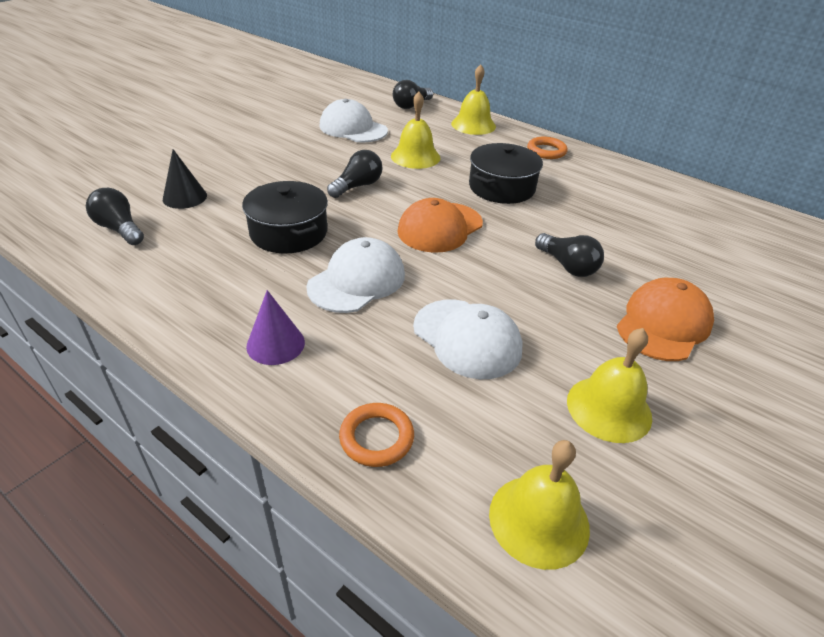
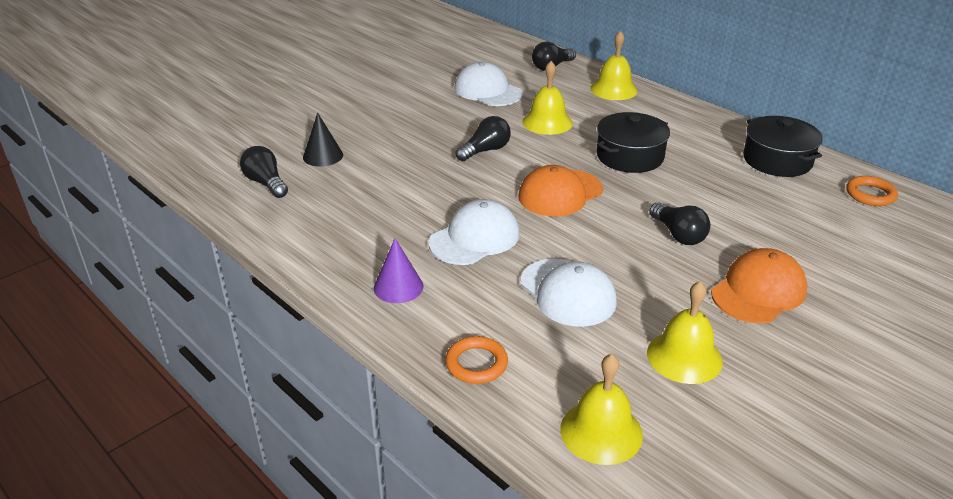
camera: 10 degrees right, 5 degrees down
black pot [242,181,328,253] -> black pot moved to [743,116,823,177]
orange ring [527,137,568,159] -> orange ring moved to [846,176,898,206]

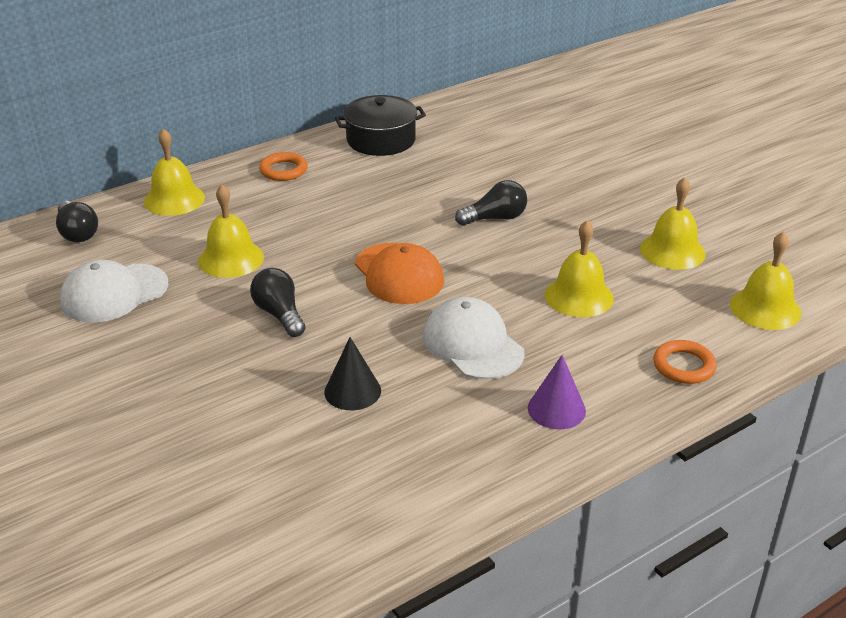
camera: 80 degrees left, 0 degrees up
black light bulb [240,146,288,198] -> none
black cone [303,113,343,167] -> black cone moved to [324,337,381,410]
white cap [521,259,617,327] -> yellow bell [545,220,614,317]
black pot [597,112,670,173] -> none
orange cap [711,248,807,324] -> none
orange ring [846,176,898,206] -> orange ring moved to [259,152,308,181]

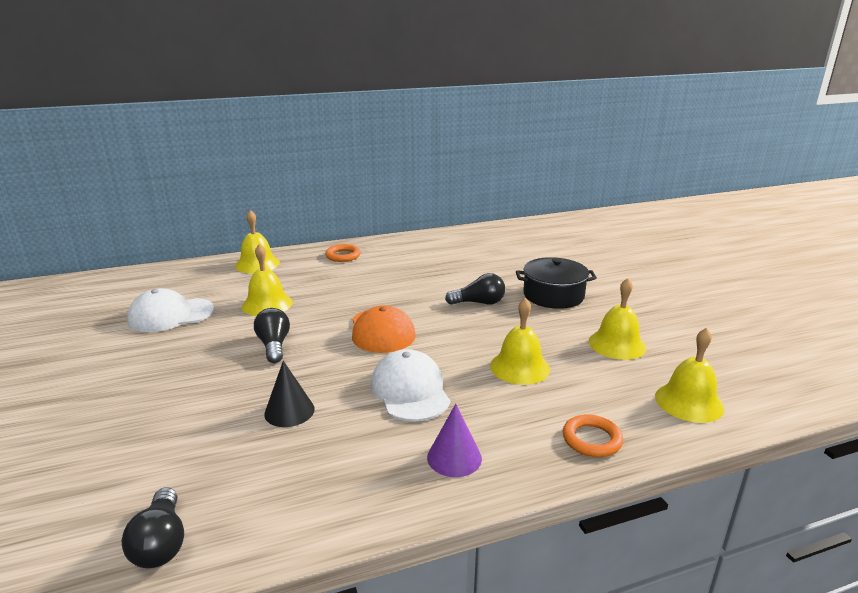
camera: 15 degrees right, 10 degrees down
black light bulb [56,201,98,242] -> black light bulb moved to [122,487,184,568]
black pot [335,95,426,156] -> black pot moved to [516,257,597,309]

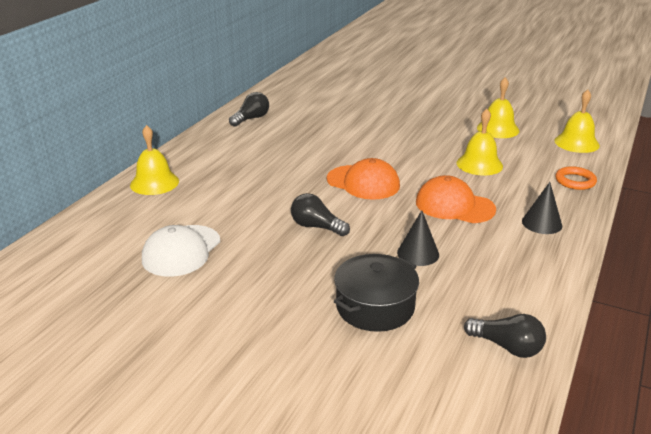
camera: 45 degrees left, 5 degrees up
yellow bell [242,244,293,316] -> none
orange ring [325,244,361,262] -> none
white cap [371,349,450,422] -> orange cap [416,175,496,223]
purple cone [427,404,482,477] -> black cone [522,182,562,234]
black light bulb [445,273,505,305] -> black light bulb moved to [229,92,269,127]
black pot [516,257,597,309] -> black pot moved to [334,254,419,332]

